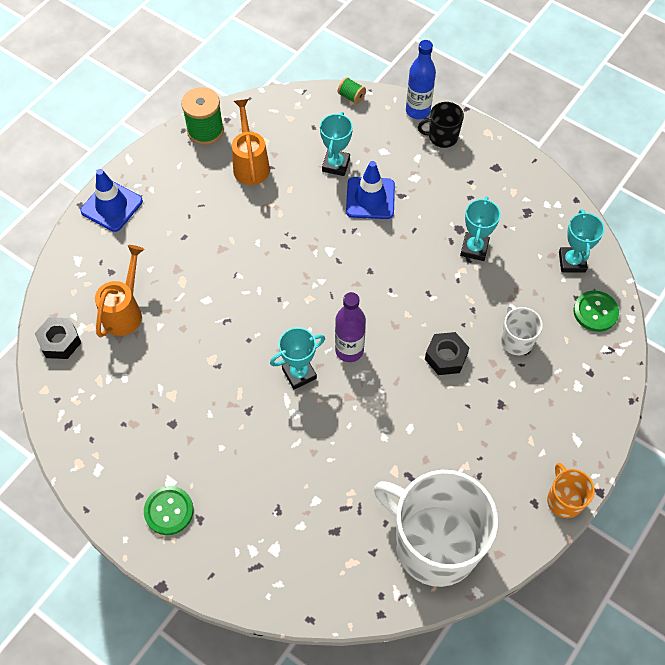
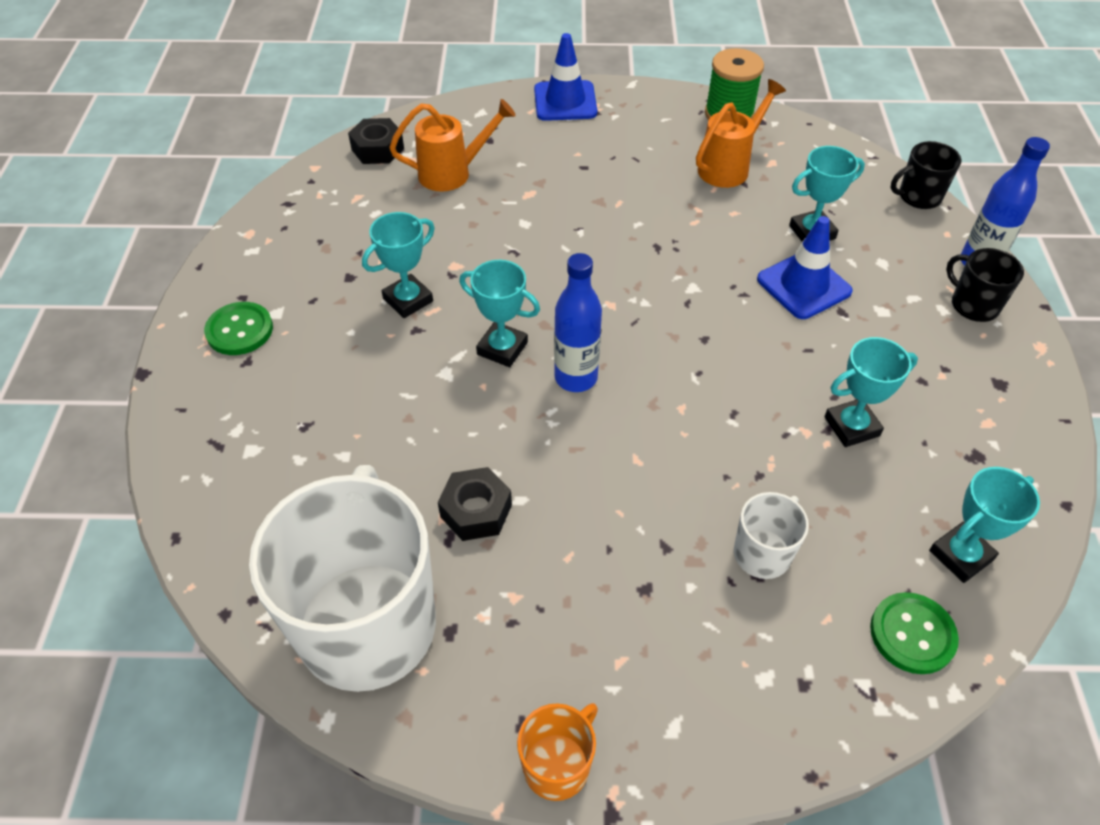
camera: 55 degrees right, 10 degrees down
purple bottle [335,292,366,362] -> blue bottle [554,253,602,392]
green spool [338,77,366,104] -> black mug [891,141,962,209]
black nut [425,332,469,375] -> black nut moved to [438,467,512,541]
none -> turquoise trophy [362,212,435,318]

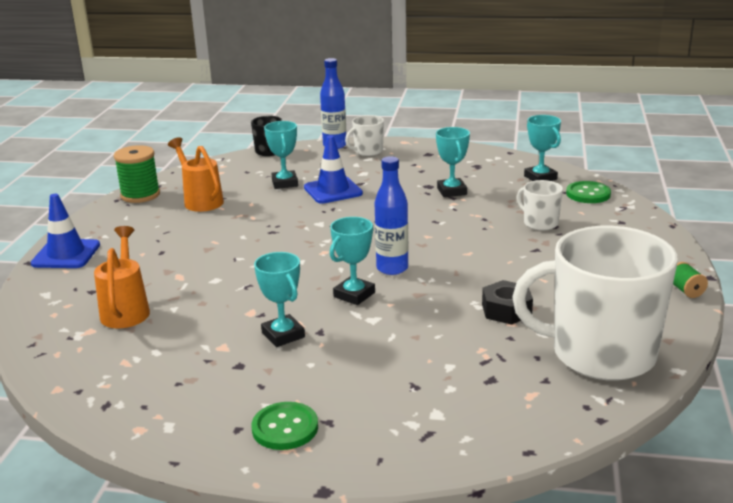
camera: 80 degrees left, 25 degrees down
black nut [348,118,404,164] -> none
orange mug [517,703,598,801] -> green spool [673,262,708,298]
black mug [946,248,1024,322] -> white mug [345,115,384,156]

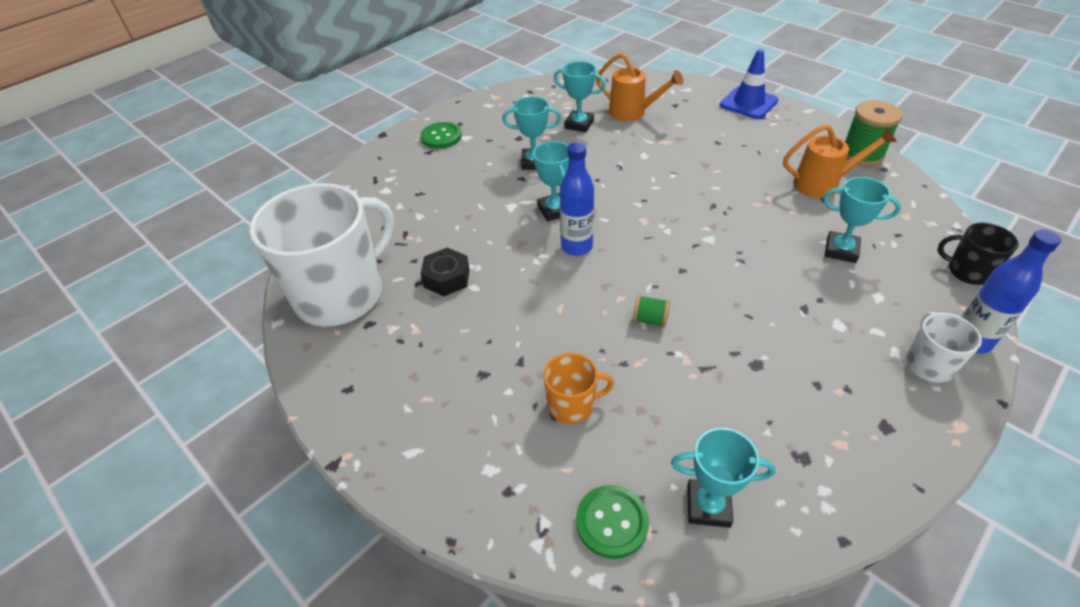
camera: 125 degrees right, 20 degrees up
blue traffic cone [304,135,363,204] -> none
turquoise trophy [436,127,470,197] -> turquoise trophy moved to [554,61,606,132]
white mug [517,180,563,231] -> orange mug [543,353,614,424]
green spool [673,262,708,298] -> green spool moved to [633,295,670,327]

